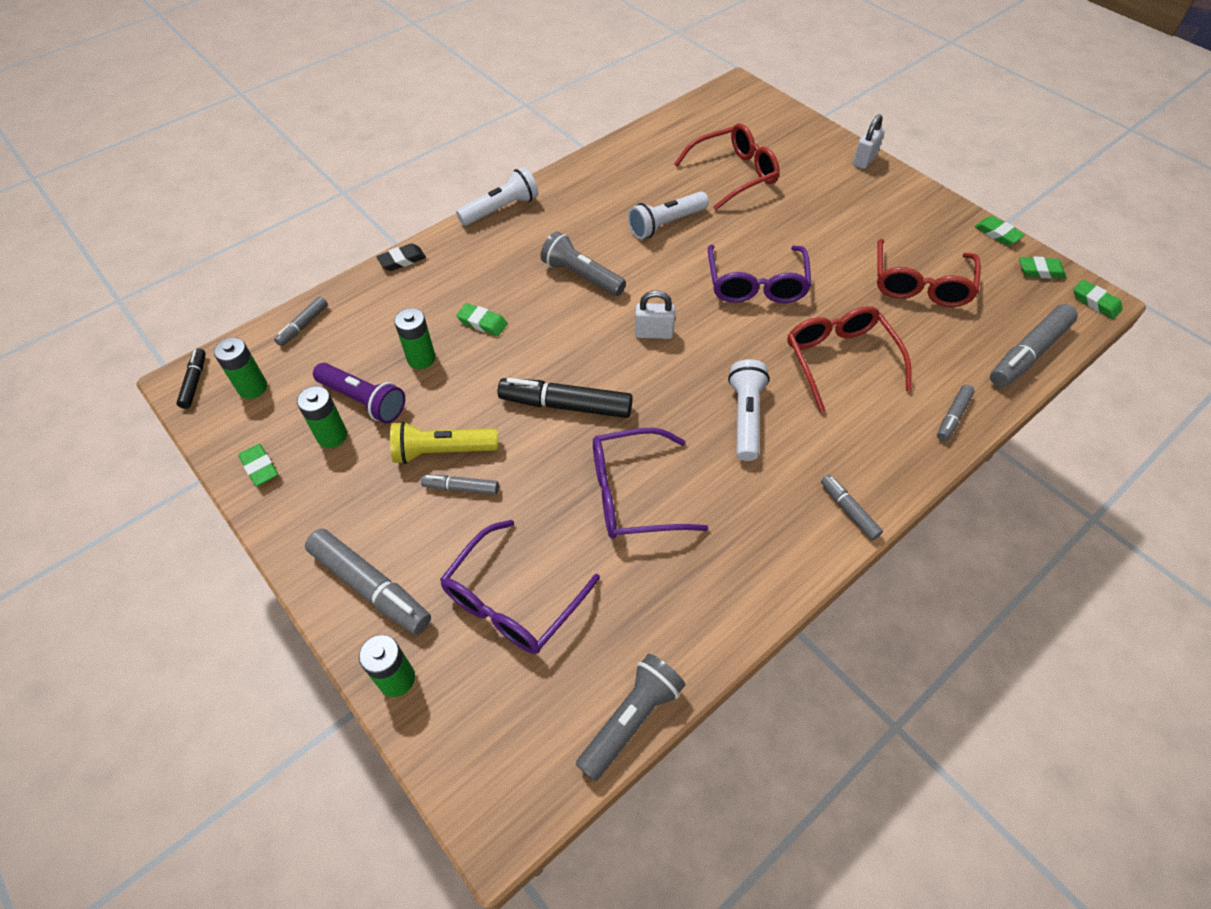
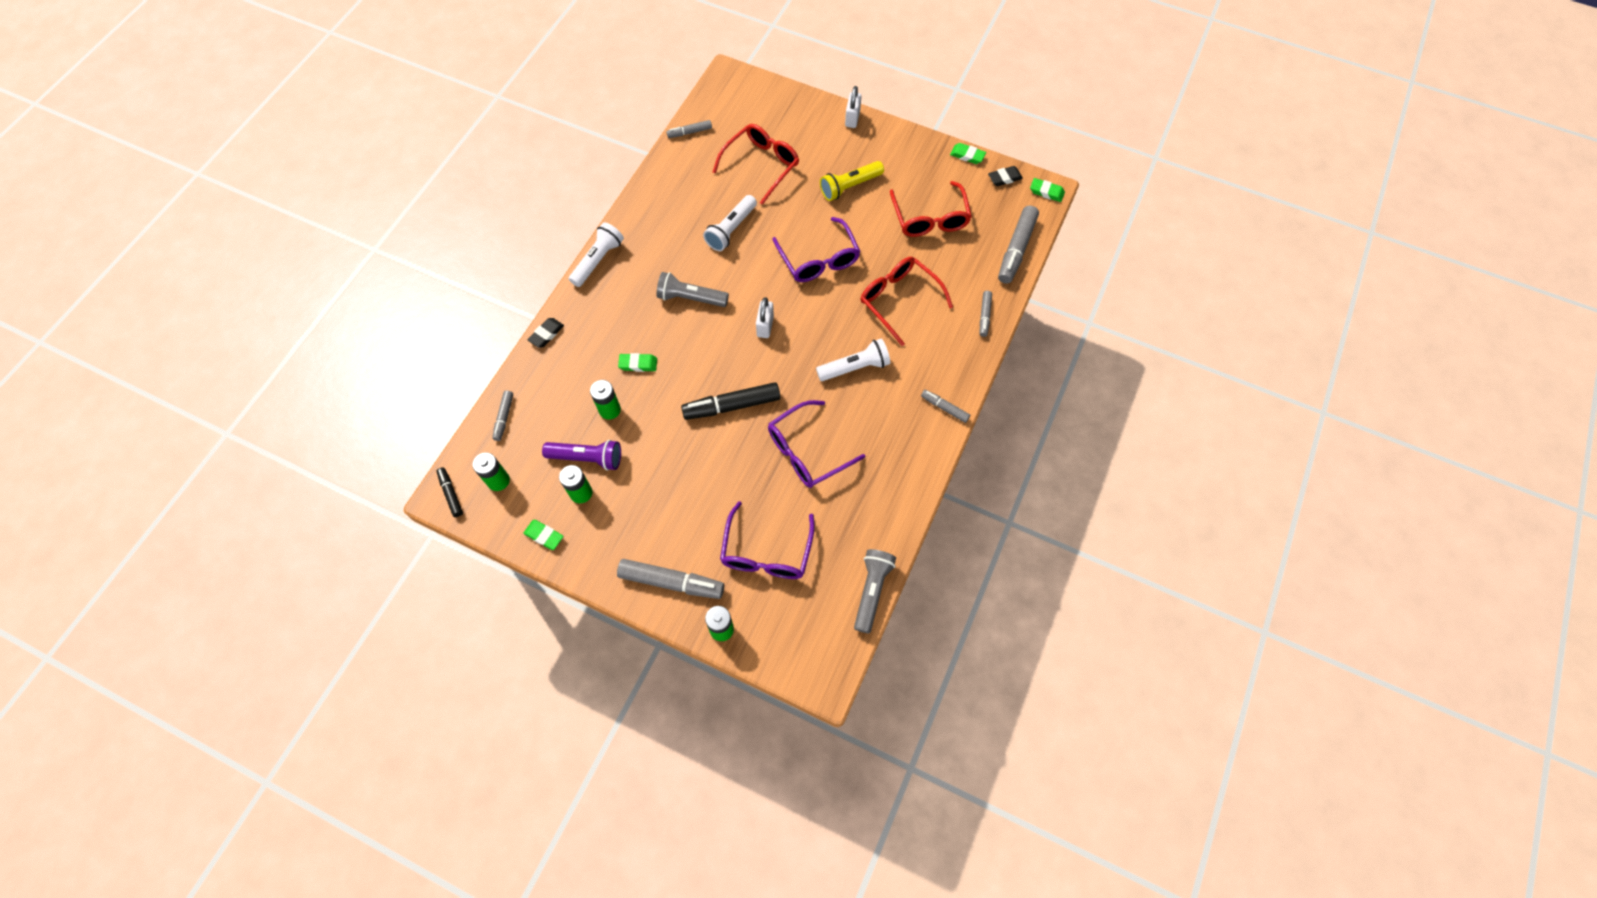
camera: 25 degrees left, 10 degrees up
yellow flashlight [390,421,498,464] -> yellow flashlight moved to [820,161,884,201]
grey marker [421,475,499,495] -> grey marker moved to [666,120,712,138]
white padlock [635,290,675,339] -> white padlock turned 60 degrees counterclockwise [756,297,774,338]
white flashlight [728,359,770,461] -> white flashlight turned 90 degrees clockwise [816,339,890,381]
green eraser [1019,256,1066,279] -> black eraser [988,166,1023,186]

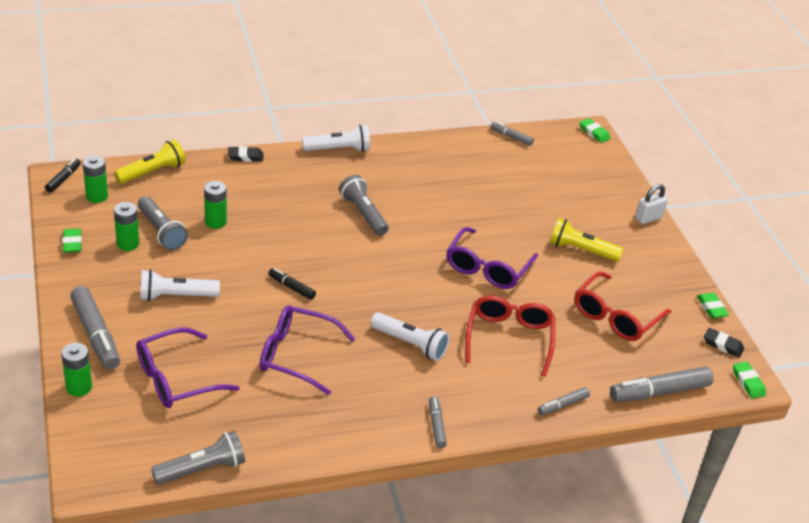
camera: 45 degrees right, 25 degrees down
grey marker [492,391,513,441] -> yellow flashlight [114,139,186,184]
purple flashlight [542,440,621,471] -> grey flashlight [138,196,188,250]
green eraser [618,353,657,372] -> green eraser moved to [579,118,610,143]
black marker [681,382,780,420] -> black marker [268,268,316,300], size x0.54
white flashlight [703,195,757,251] -> white flashlight moved to [140,269,220,301]
red glasses [713,124,799,205] -> none
white padlock [756,297,774,338] -> none

